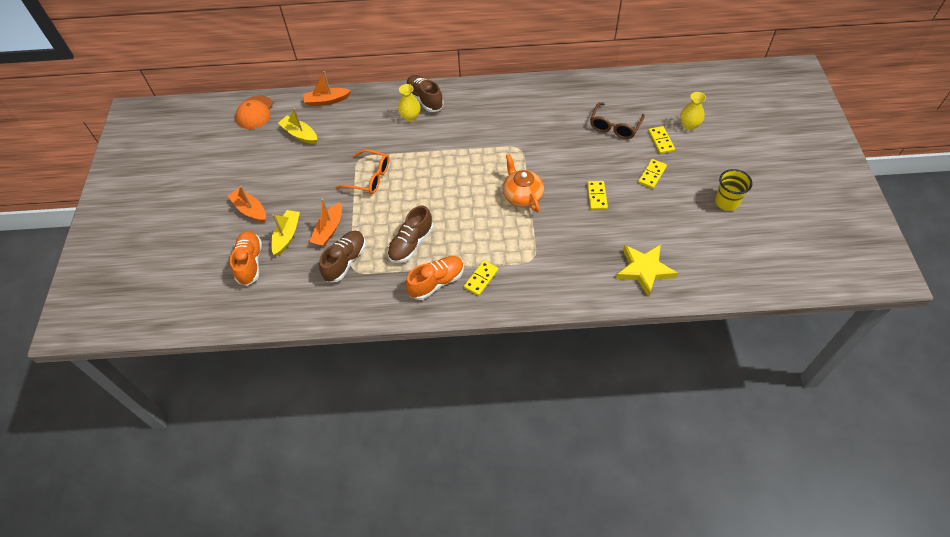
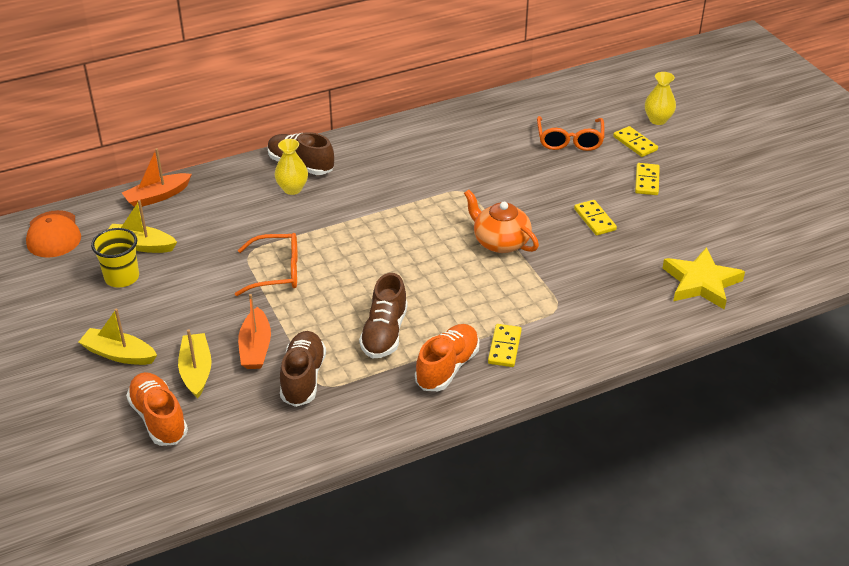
camera: 25 degrees left, 15 degrees down
orange boat [227,186,266,222] -> yellow boat [79,309,157,365]
brown glasses [590,102,645,139] -> orange glasses [537,116,604,151]
yellow cup [715,169,752,211] -> yellow cup moved to [91,228,139,288]

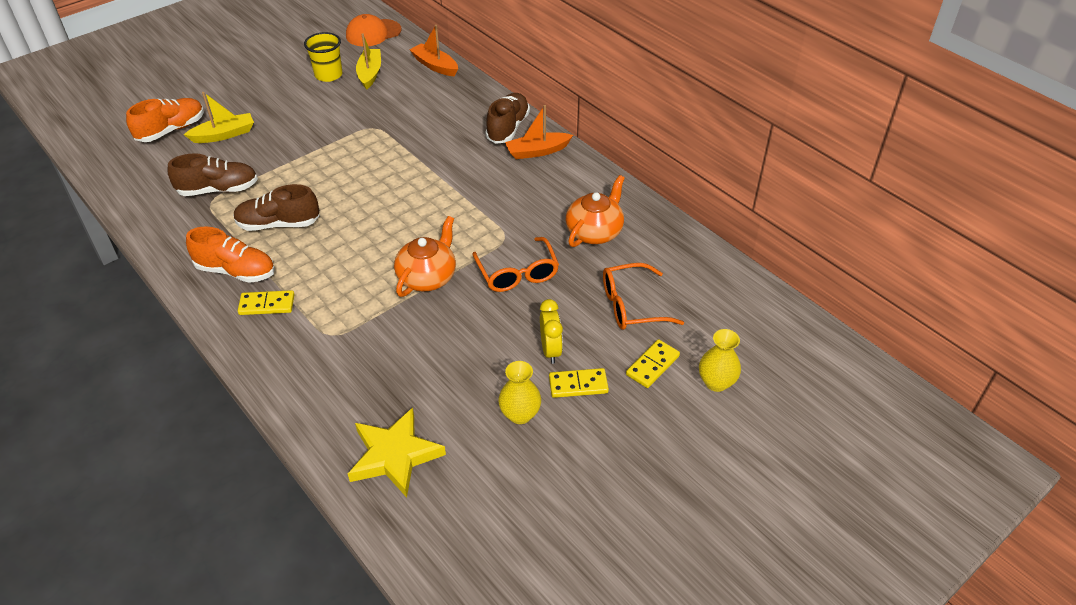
camera: 75 degrees right, 5 degrees up
yellow boat [79,309,157,365] -> none
orange glasses [235,233,297,296] -> orange glasses moved to [473,237,559,292]
orange boat [238,294,271,369] -> orange boat moved to [505,105,573,159]
yellow vase [275,139,308,195] -> yellow vase moved to [498,361,541,424]
yellow domino [574,200,617,236] -> none
none -> yellow clock [540,299,563,364]
none -> orange teapot [566,175,625,247]

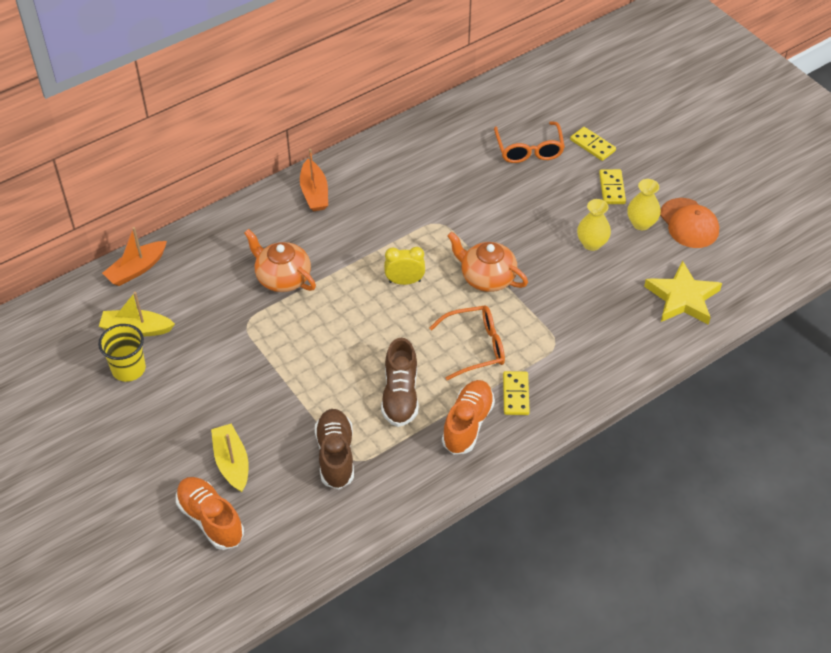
camera: 85 degrees left, 5 degrees up
orange cap [346,14,401,46] -> orange cap moved to [660,198,719,248]
orange glasses [473,237,559,292] -> orange glasses moved to [429,306,505,380]
brown shoe [485,93,530,144] -> none
yellow clock [540,299,563,364] -> yellow clock moved to [384,247,425,285]
orange teapot [566,175,625,247] -> orange teapot moved to [244,229,316,292]
yellow vase [699,329,741,392] -> yellow vase moved to [577,199,611,251]

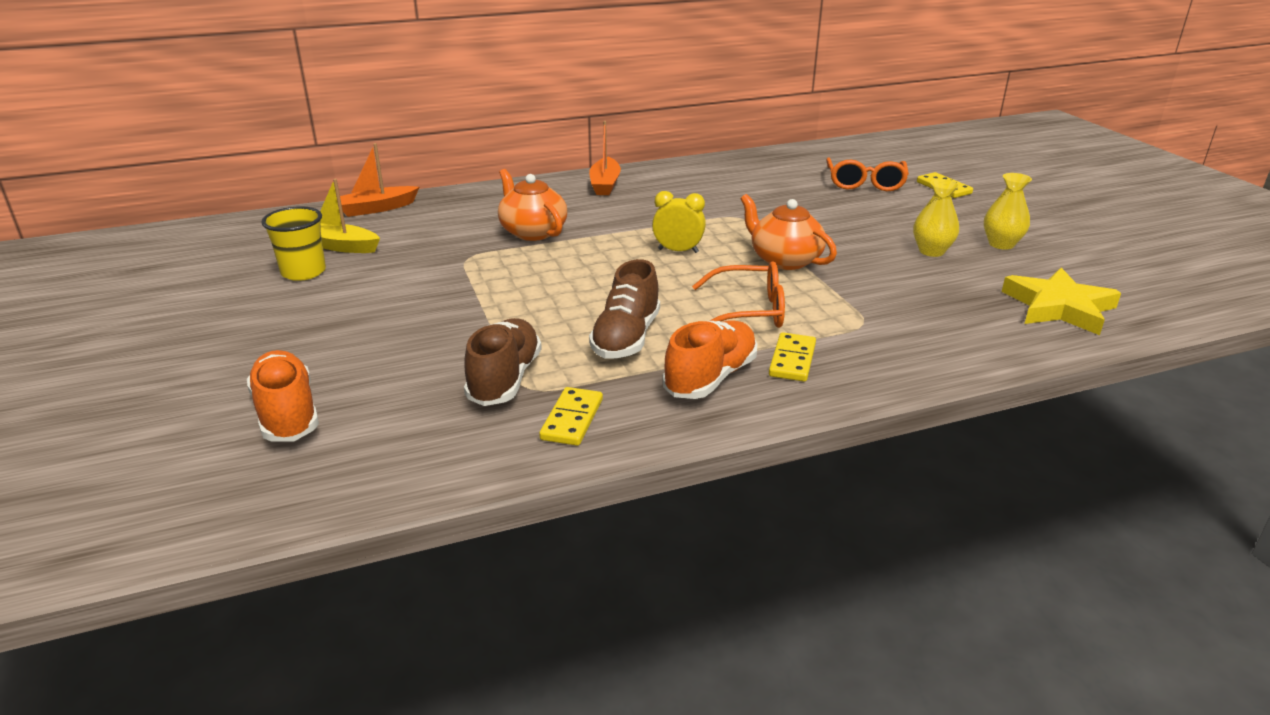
camera: 15 degrees right, 20 degrees down
yellow boat [211,424,249,492] -> none
yellow domino [599,169,626,204] -> yellow domino moved to [539,387,603,446]
orange cap [660,198,719,248] -> none

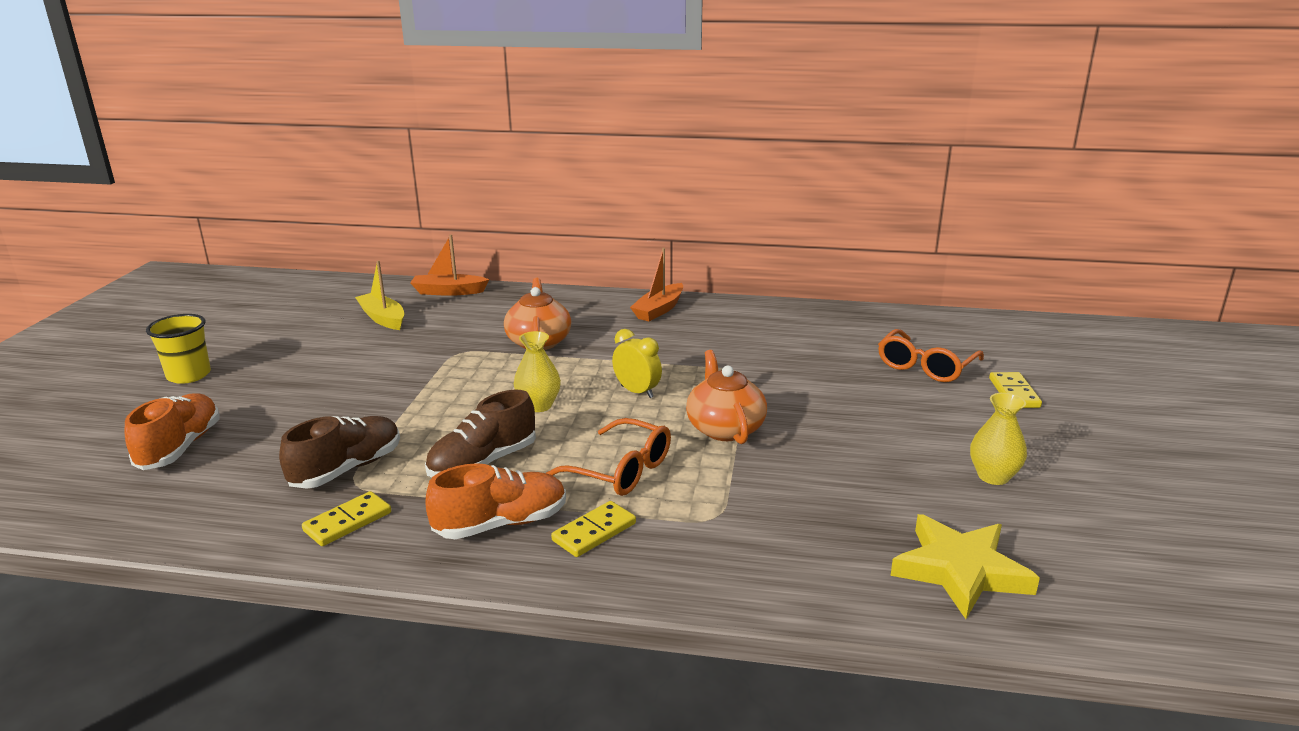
camera: 30 degrees right, 5 degrees down
yellow cup [261,206,326,281] -> yellow cup moved to [146,314,211,384]
yellow vase [913,179,959,257] -> yellow vase moved to [514,331,561,412]

